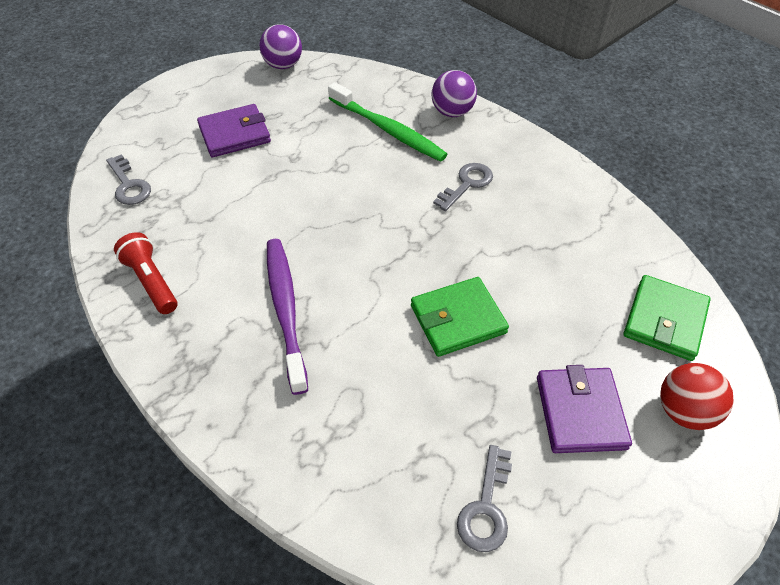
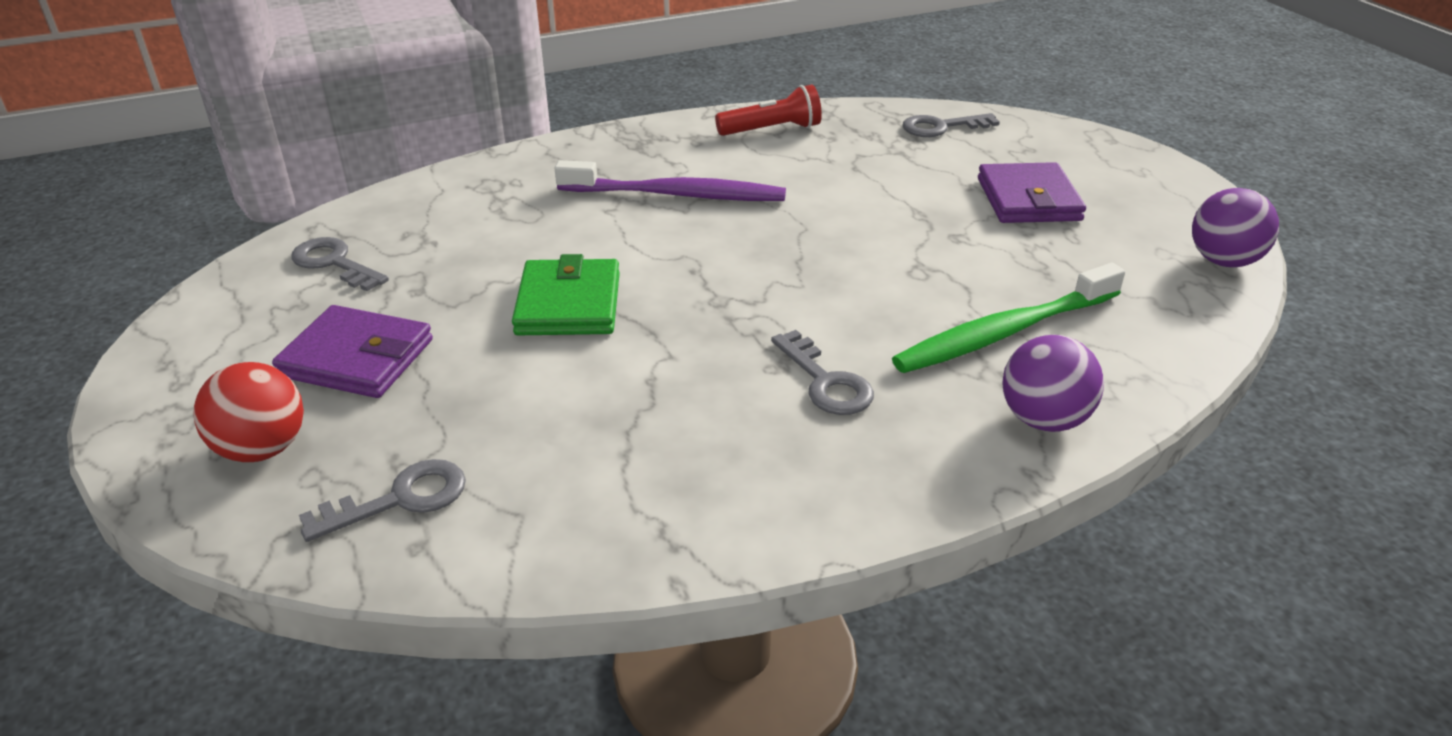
camera: 110 degrees right, 15 degrees down
green wallet [624,275,711,361] -> grey key [299,459,466,542]

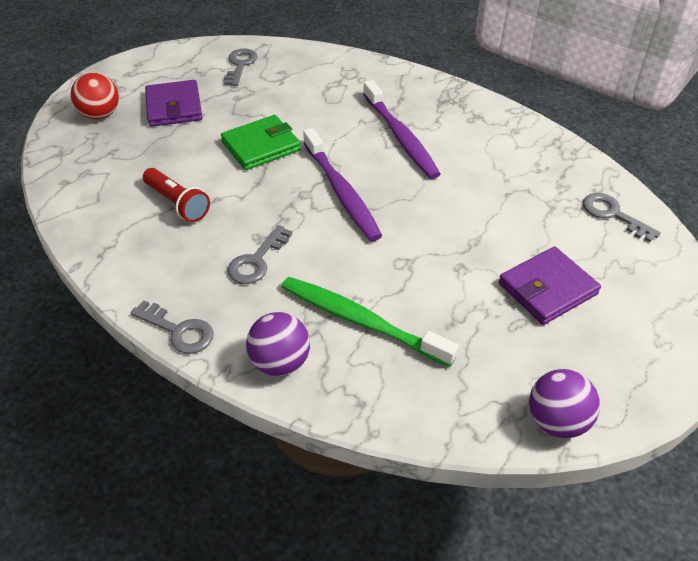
camera: 60 degrees right, 10 degrees up
grey key [299,459,466,542] -> grey key moved to [130,300,214,354]
red flashlight [715,85,822,136] -> red flashlight moved to [143,168,210,222]
none -> purple toothbrush [303,128,382,241]

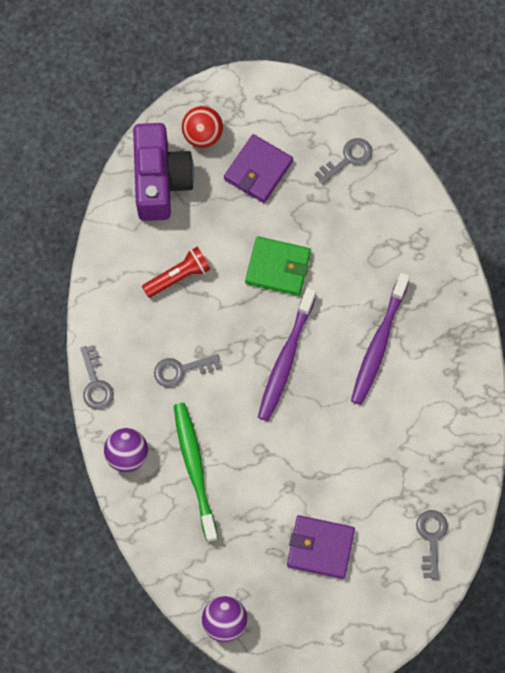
camera: 45 degrees right, 25 degrees up
red flashlight [143,168,210,222] -> red flashlight turned 120 degrees counterclockwise [142,247,210,298]
none -> purple camera [133,123,194,221]

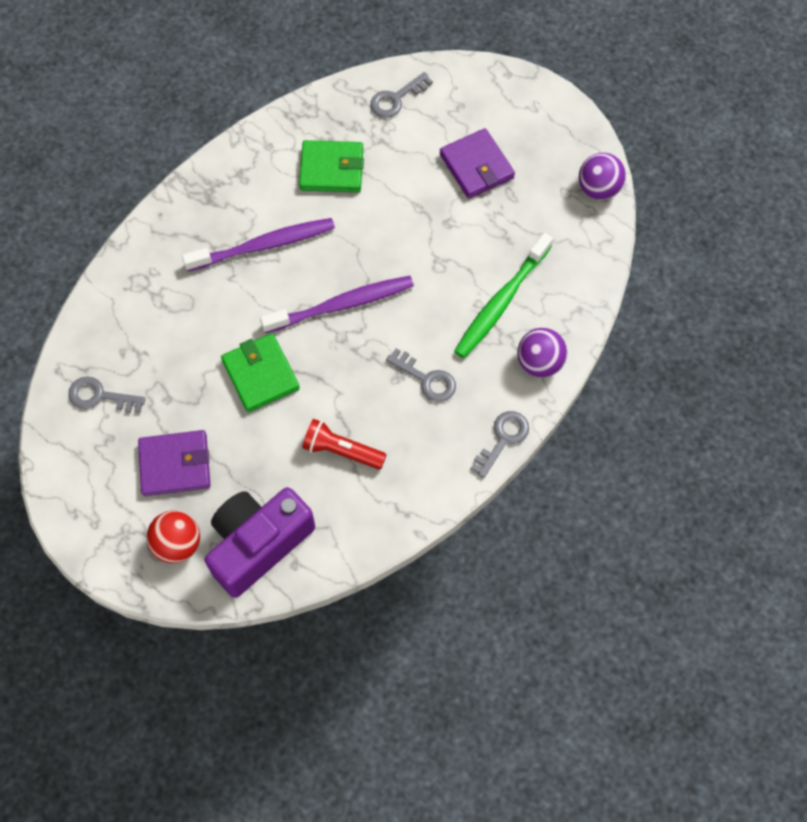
camera: 130 degrees left, 5 degrees down
none -> green wallet [299,140,364,192]

